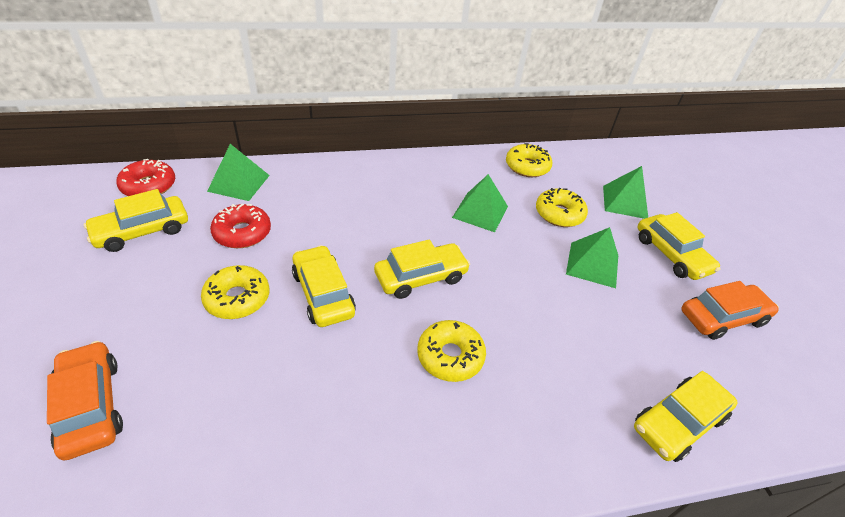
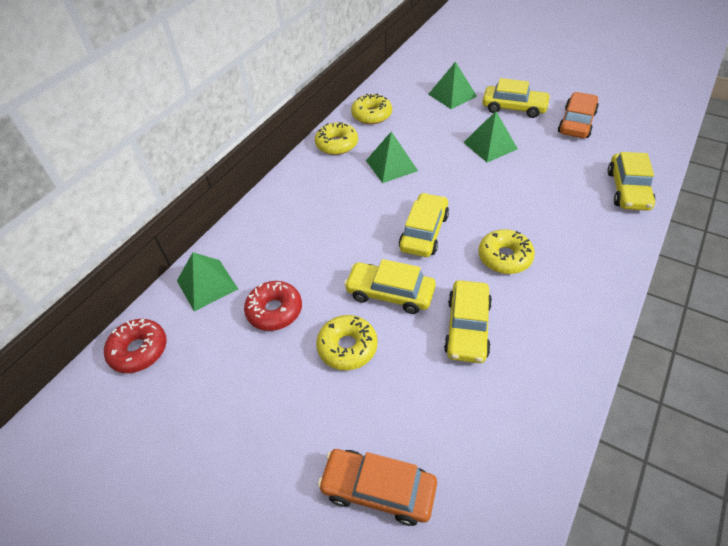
camera: 40 degrees left, 5 degrees up
yellow car [84,189,188,252] -> yellow car moved to [444,280,492,363]
yellow donut [536,188,588,227] -> yellow donut moved to [315,122,358,155]

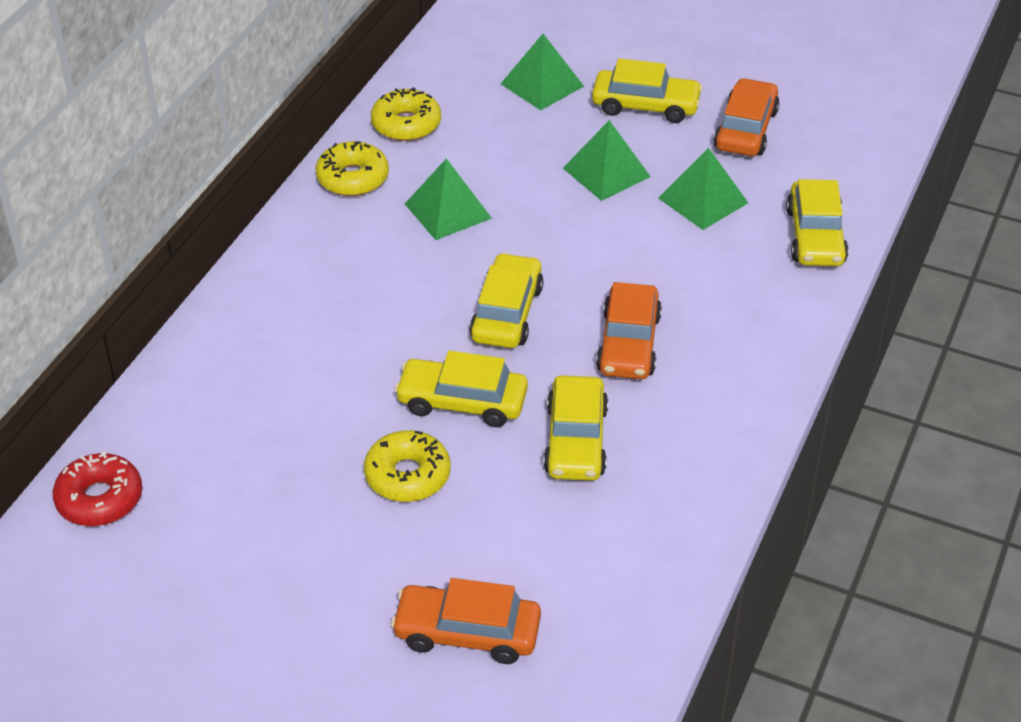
camera: 10 degrees left, 5 degrees down
green pyramid [177,252,238,312] -> green pyramid moved to [658,148,748,230]
red donut [244,281,302,331] -> none
yellow donut [479,229,535,274] -> orange car [596,282,662,379]

